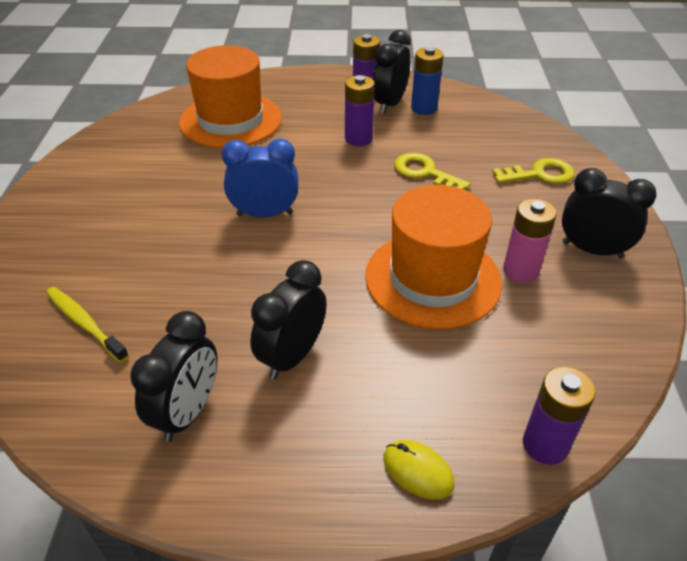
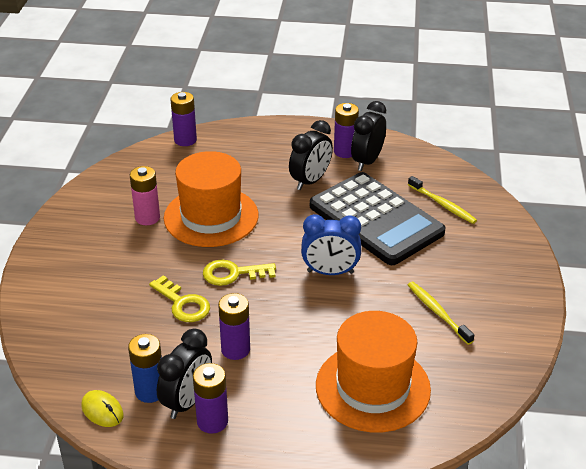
camera: 175 degrees left, 5 degrees down
yellow mouse [383,440,454,500] -> yellow mouse moved to [81,390,123,427]
yellow key [492,158,574,184] -> yellow key moved to [203,259,276,286]
black clock [562,168,657,259] -> none
none -> black calculator [310,172,446,265]
none -> purple battery [334,103,359,158]
none -> yellow toothbrush [408,282,474,345]

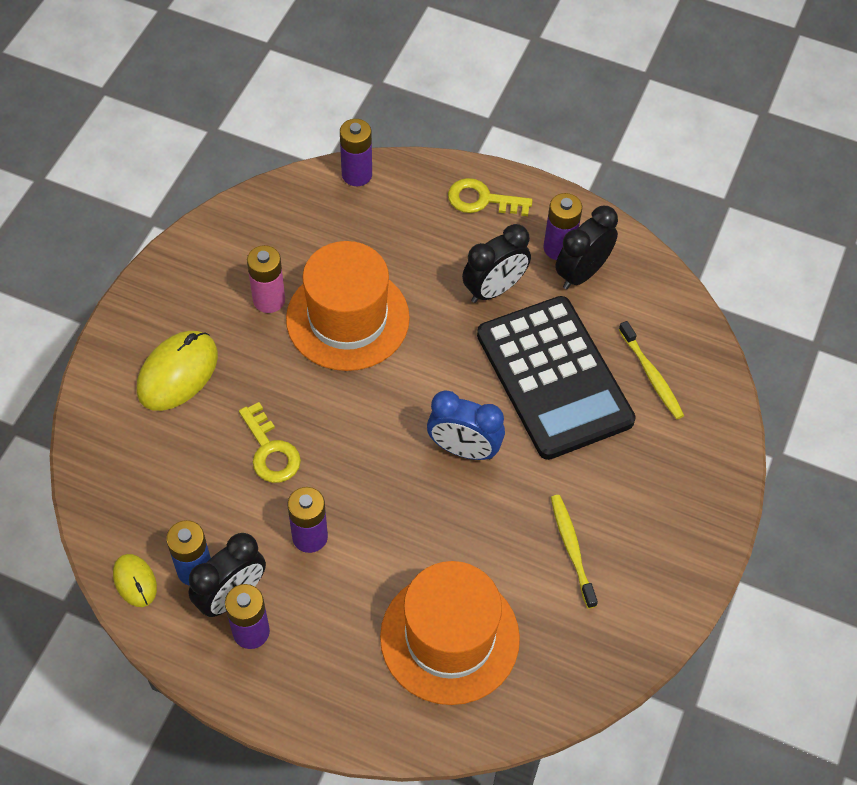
camera: 15 degrees right, 20 degrees up
yellow key [203,259,276,286] -> yellow key moved to [448,178,533,216]
none -> yellow mouse [137,331,218,411]

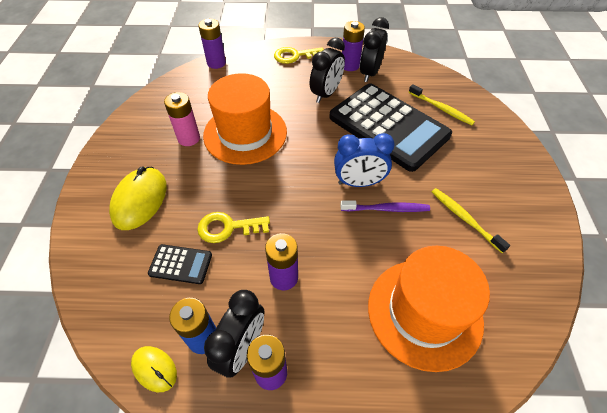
camera: 20 degrees left, 5 degrees down
yellow key [239,402,301,483] -> yellow key turned 135 degrees clockwise [197,212,270,243]
none -> black calculator [148,244,212,284]
none -> purple toothbrush [340,200,430,212]

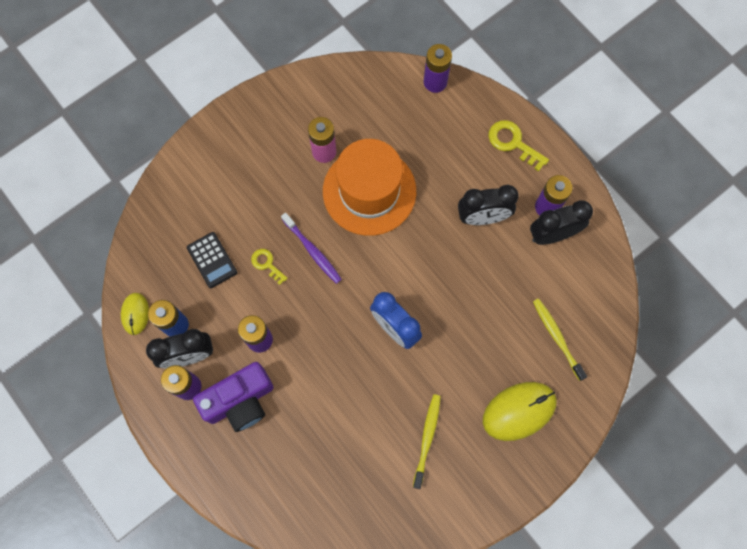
camera: 50 degrees right, 20 degrees up
yellow mouse [109,166,167,230] -> yellow mouse moved to [483,382,557,441]
yellow key [197,212,270,243] -> yellow key [251,249,288,285], size x0.63
black calculator [329,83,452,172] -> none
purple toothbrush [340,200,430,212] -> purple toothbrush moved to [281,213,342,284]
orange hat [368,246,490,372] -> none
yellow toothbrush [409,84,475,125] -> yellow toothbrush turned 150 degrees clockwise [533,298,587,381]
none -> purple camera [193,362,274,432]

